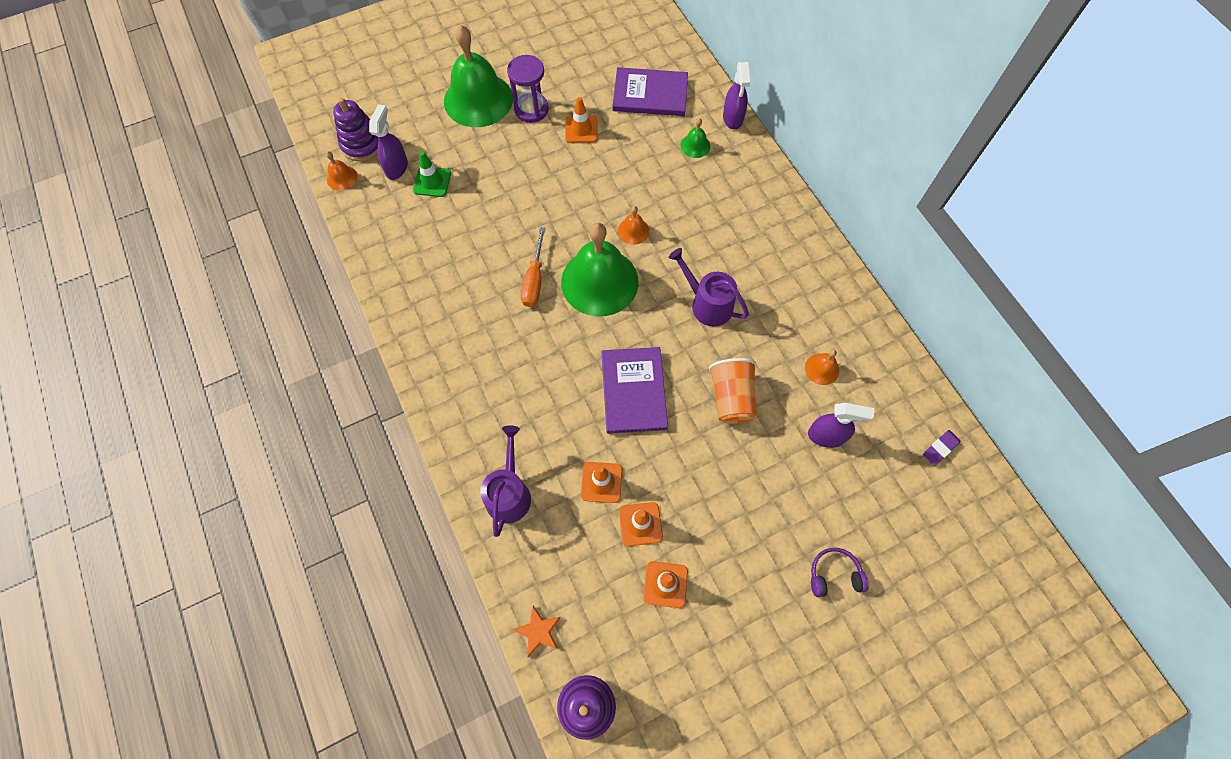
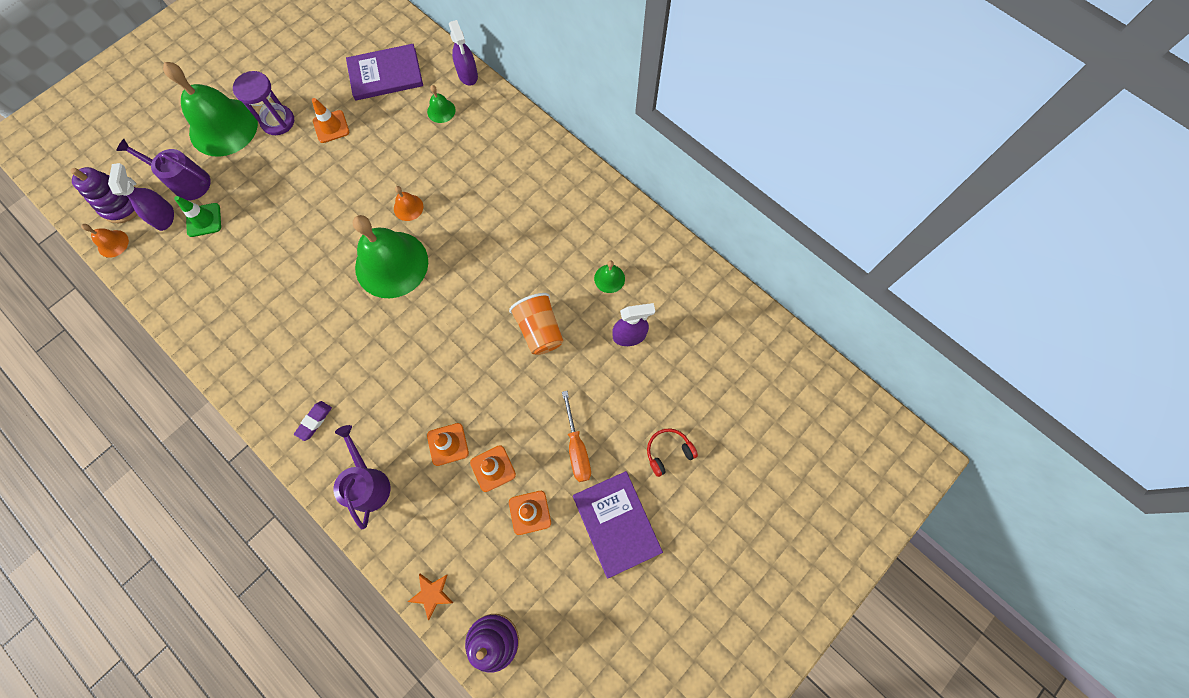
camera: 20 degrees left, 5 degrees up
orange screwdriver [521,227,546,307] -> orange screwdriver moved to [562,391,591,482]
purple book [602,347,668,434] -> purple book moved to [573,471,663,578]
purple watering can [669,248,749,327] -> purple watering can moved to [116,139,211,200]
orange bell [805,350,839,385] -> green bell [594,260,625,293]
purple headphones [811,548,869,597] -> red headphones [647,428,698,477]
purple eraser [923,430,960,466] -> purple eraser moved to [294,401,332,441]

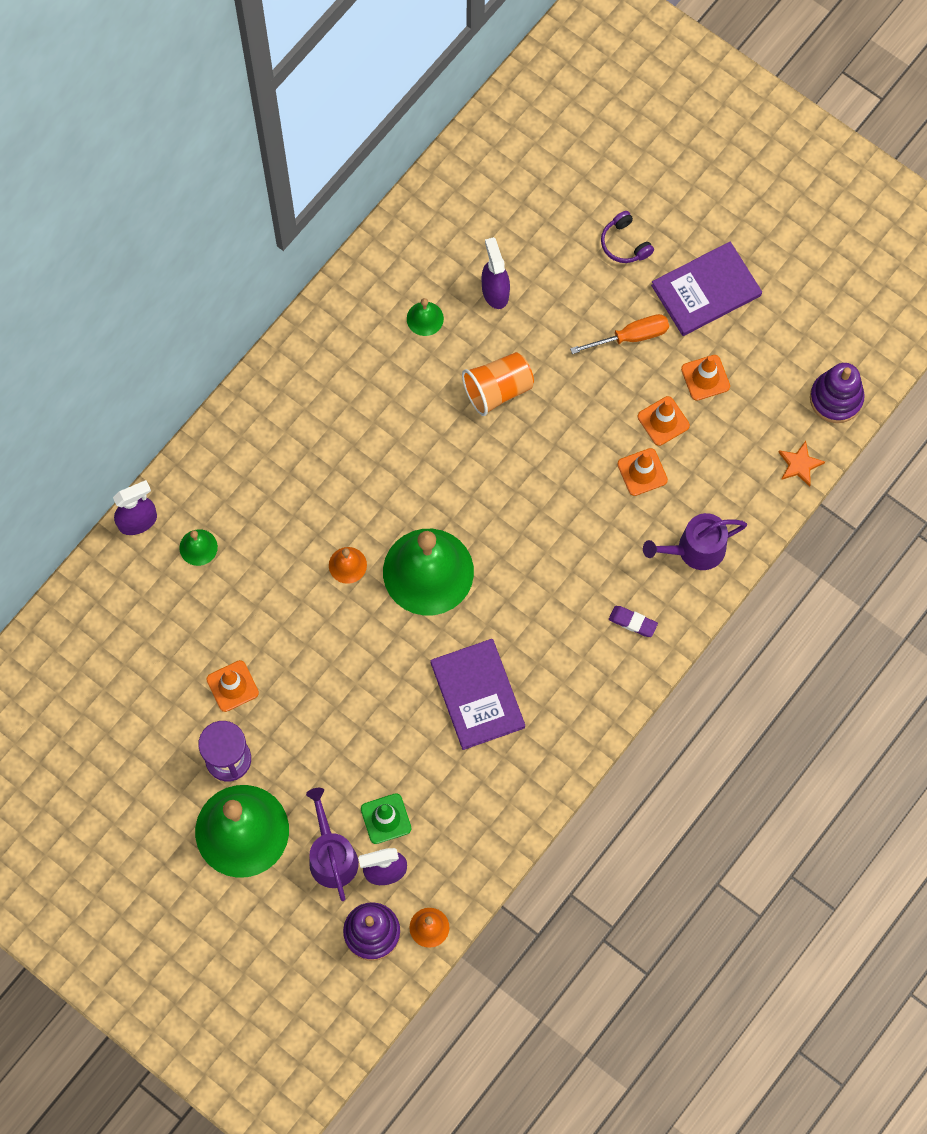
camera: 95 degrees left, 0 degrees up
purple watering can [116,139,211,200] -> purple watering can turned 150 degrees clockwise [306,788,359,901]
purple book [346,44,423,101] -> purple book moved to [430,639,525,750]
red headphones [647,428,698,477] -> purple headphones [601,211,654,263]

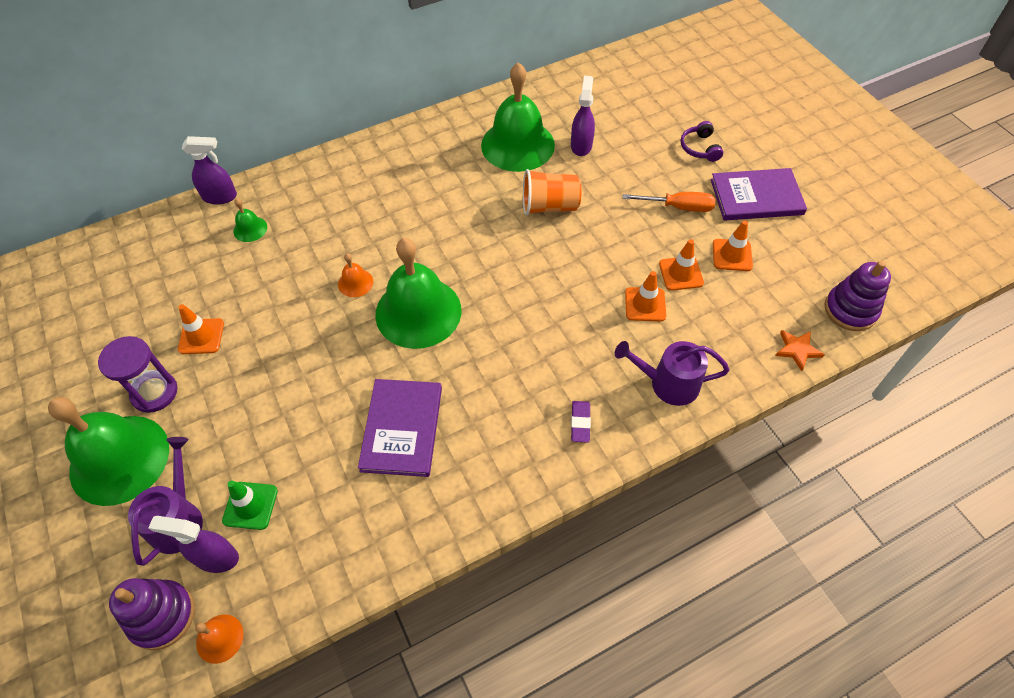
camera: 25 degrees right, 15 degrees down
green bell [407,298,444,336] -> green bell [481,62,555,172], size x2.38
purple eraser [609,606,658,637] -> purple eraser turned 45 degrees clockwise [571,401,591,443]

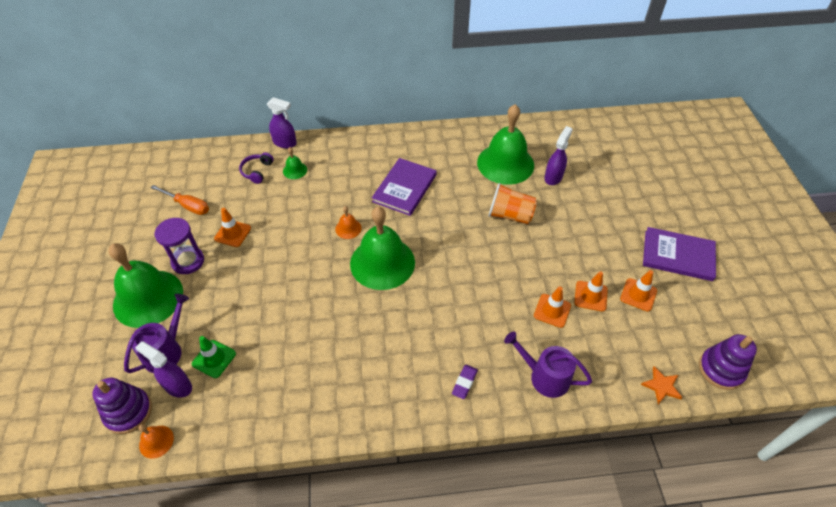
camera: 20 degrees right, 5 degrees down
purple book [358,379,442,477] -> purple book moved to [372,158,437,216]
orange screwdriver [623,192,716,212] -> orange screwdriver moved to [150,185,209,215]
purple headphones [680,121,723,162] -> purple headphones moved to [239,152,274,184]

